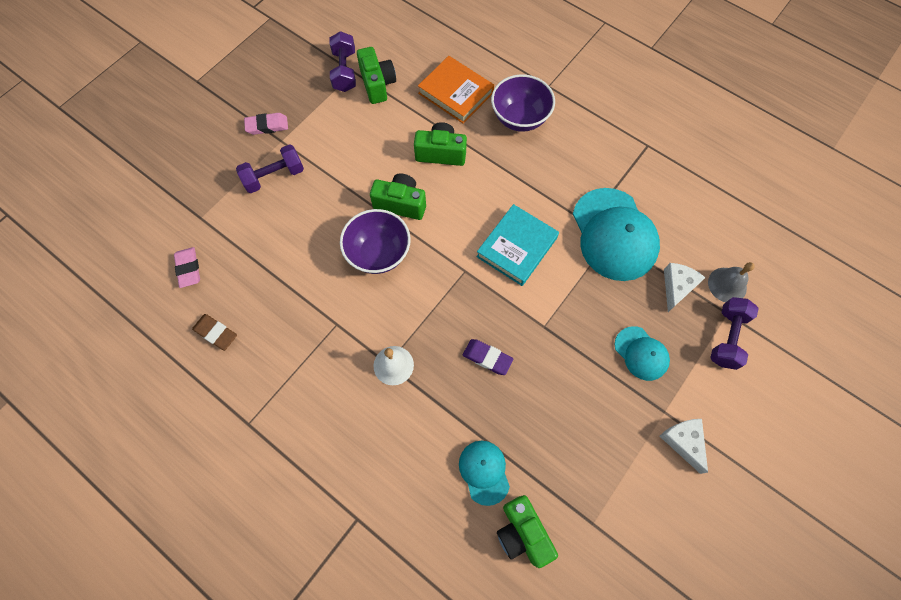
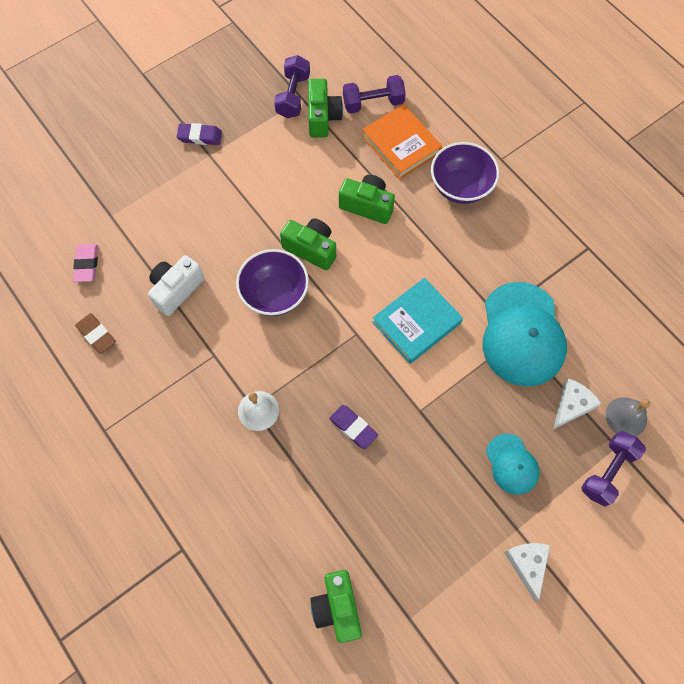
camera: 15 degrees right, 0 degrees up
purple dumbbell [236,144,304,193] -> purple dumbbell moved to [343,75,406,113]
pink eraser [244,113,288,135] -> purple eraser [176,123,222,145]
turquoise cap [459,441,510,506] -> none
none -> white camera [148,255,204,316]

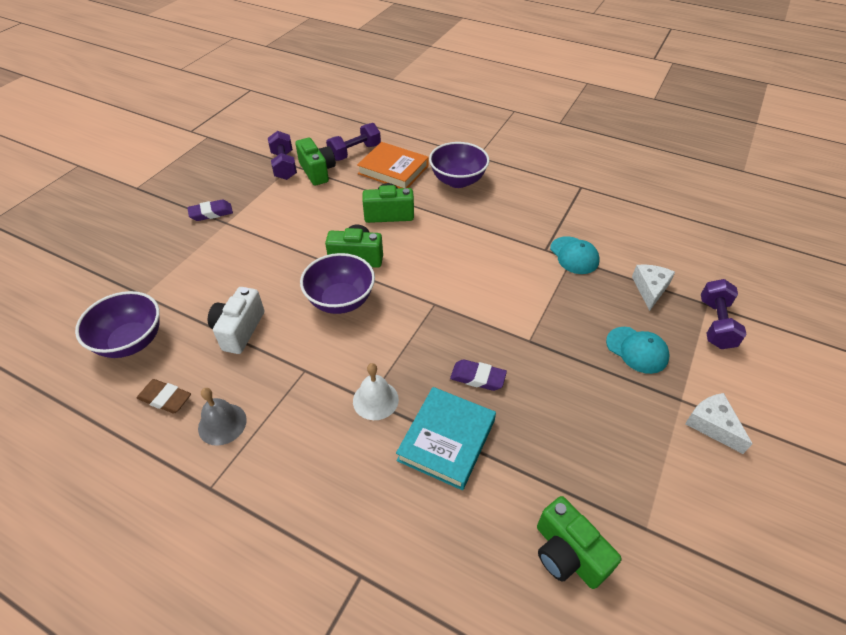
camera: 25 degrees left, 20 degrees down
pink eraser [73,244,98,282] -> purple bowl [75,291,160,358]
turquoise book [372,278,463,364] -> turquoise book moved to [396,387,496,490]
turquoise cap [483,282,567,387] -> turquoise cap [550,236,599,274], size x0.53
grey bell [605,397,650,436] -> grey bell moved to [198,388,247,446]

